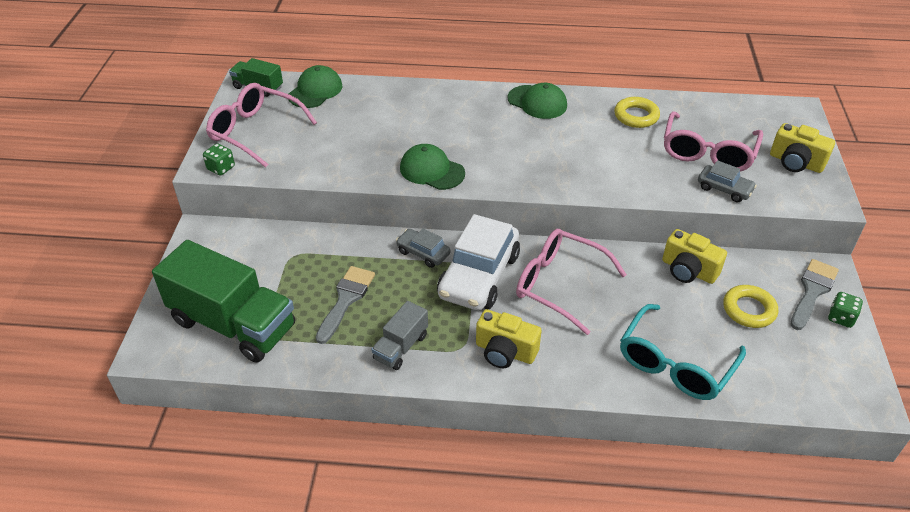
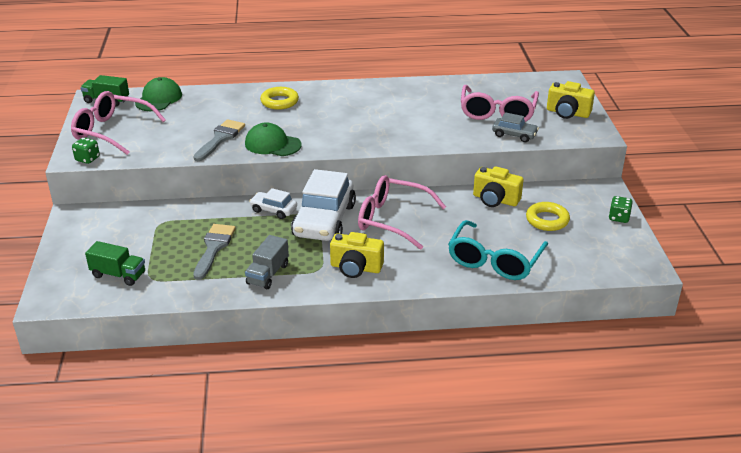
camera: 10 degrees left, 10 degrees down
green truck [152,240,295,363] -> green truck [85,241,145,286], size x0.48
grey car [396,229,450,268] -> white car [249,188,297,219]
green cap [507,83,567,119] -> none
yellow ring [614,97,660,128] -> yellow ring moved to [260,87,299,110]
grey brush [791,259,839,330] -> grey brush moved to [193,119,245,161]

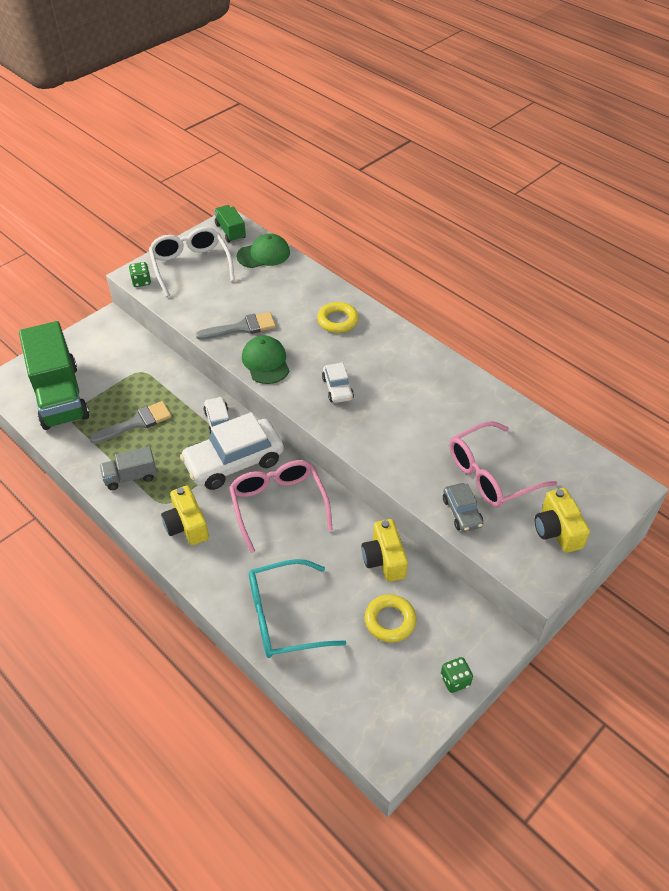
camera: 50 degrees right, 15 degrees up
pink glasses [71,91,166,155] -> white glasses [149,227,235,297]
green truck [85,241,145,286] -> green truck [19,321,89,430], size x2.07
none -> white car [322,362,354,403]

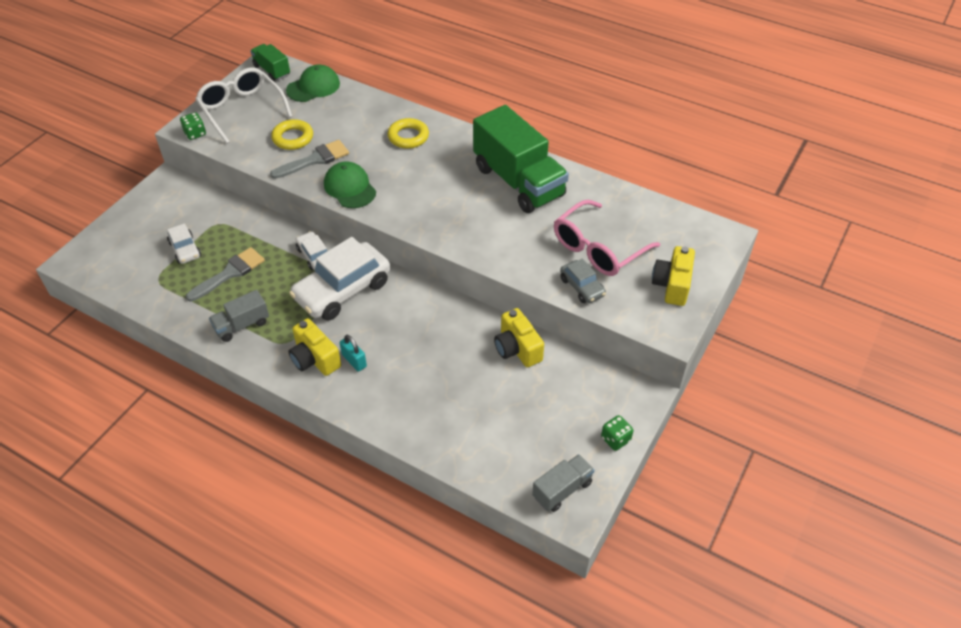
camera: 15 degrees left, 0 degrees up
green truck [19,321,89,430] -> green truck moved to [473,105,569,213]
pink glasses [229,460,333,553] -> none
turquoise glasses [249,559,346,658] -> none
white car [322,362,354,403] -> white car moved to [167,224,201,264]
yellow ring [365,594,416,642] -> yellow ring moved to [271,119,313,150]
yellow camera [534,488,590,553] -> yellow camera turned 45 degrees clockwise [652,246,695,306]
none -> turquoise padlock [340,335,367,372]
none -> grey truck [532,454,594,512]

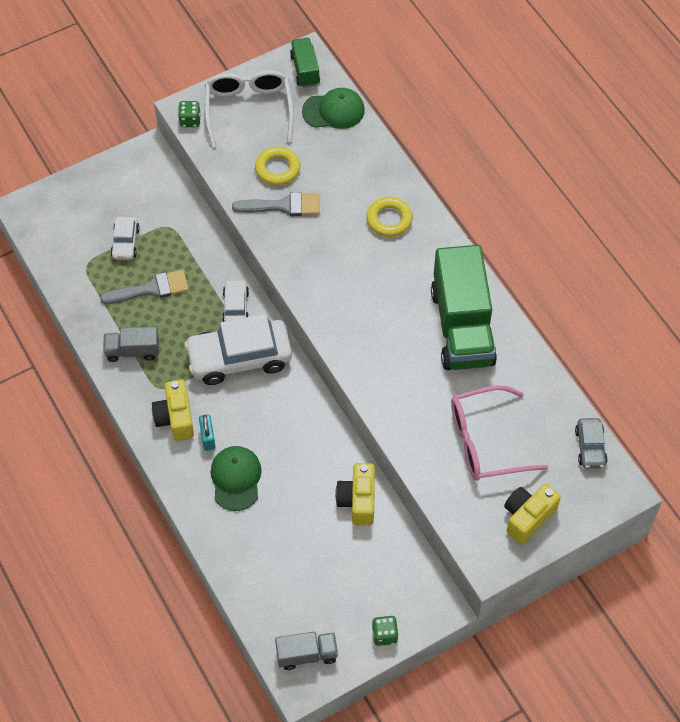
camera: 30 degrees right, 10 degrees up
green cap [324,161,376,208] -> green cap moved to [211,446,262,511]
grey car [560,258,606,303] -> grey car moved to [575,418,608,468]

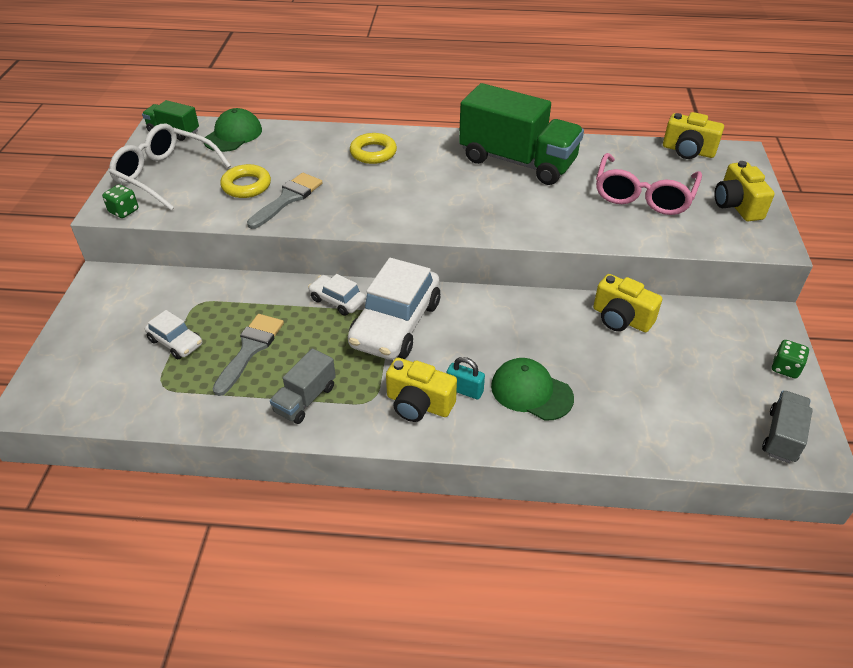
camera: 55 degrees left, 15 degrees down
grey car [575,418,608,468] -> yellow camera [663,112,724,159]

